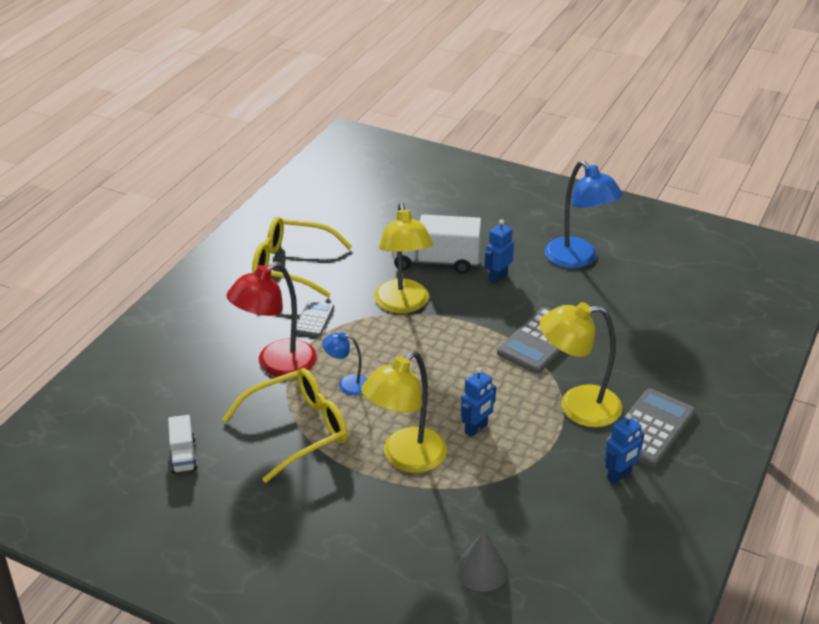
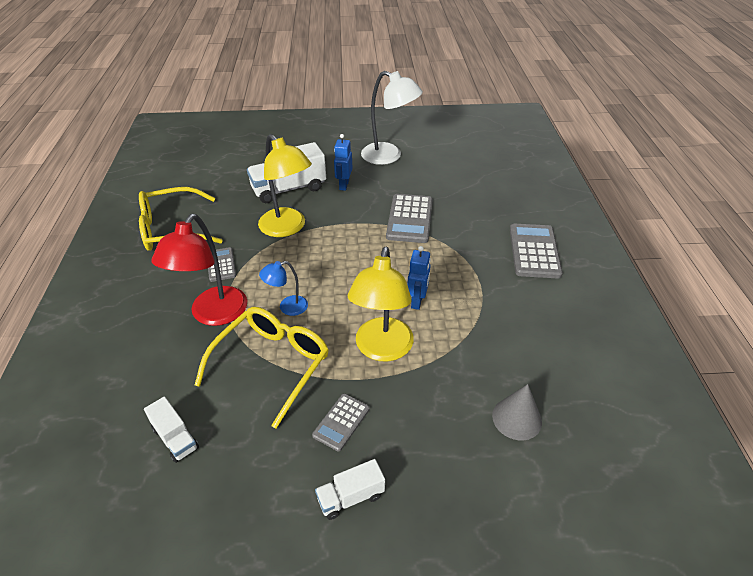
camera: 30 degrees left, 5 degrees up
yellow lamp [540,302,622,427] -> none
blue lamp [545,161,623,269] -> white lamp [361,71,423,165]
blue robot [605,413,644,484] -> none
none -> grey calculator [312,394,370,451]
none -> white truck [315,459,385,520]

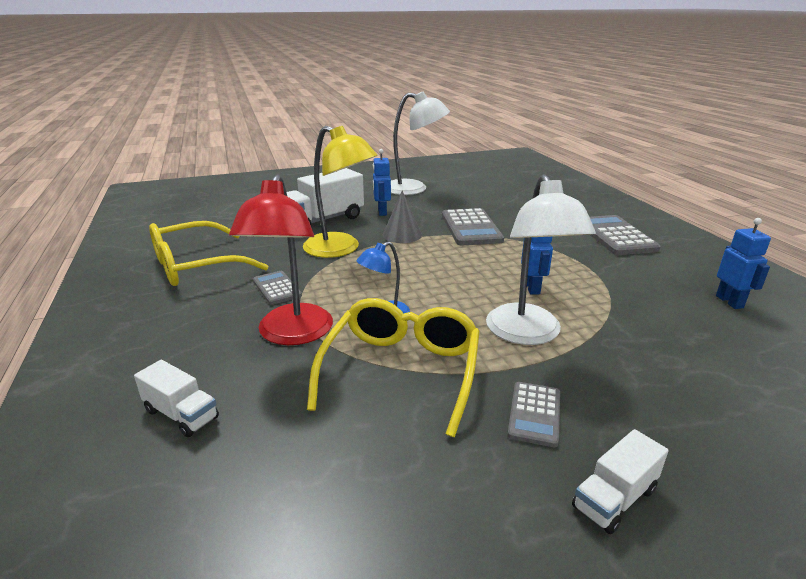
camera: 15 degrees left, 15 degrees down
white truck [144,396,199,463] -> white truck moved to [134,360,219,437]
yellow lamp [348,246,414,362] -> white lamp [486,174,596,345]
grey cone [492,384,542,440] -> grey cone moved to [383,190,422,243]
none -> blue robot [716,218,771,309]

